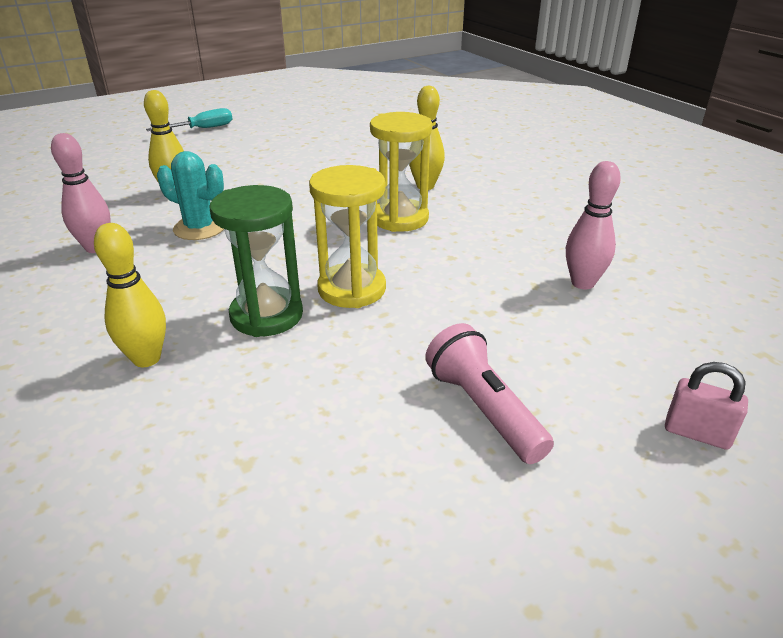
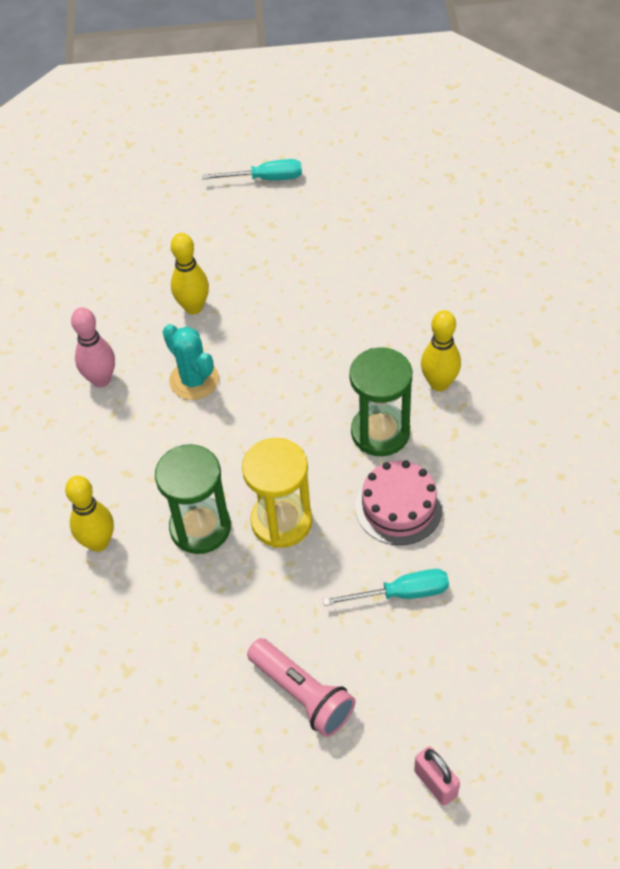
camera: 30 degrees right, 20 degrees up
yellow hourglass [370,112,432,232] -> green hourglass [349,347,413,456]
pink flashlight [425,323,554,464] -> pink flashlight turned 135 degrees clockwise [247,638,355,737]
pink bowling pin [566,161,621,289] -> none
none -> turquoise screwdriver [323,569,449,606]
none -> pink cake [355,460,443,545]

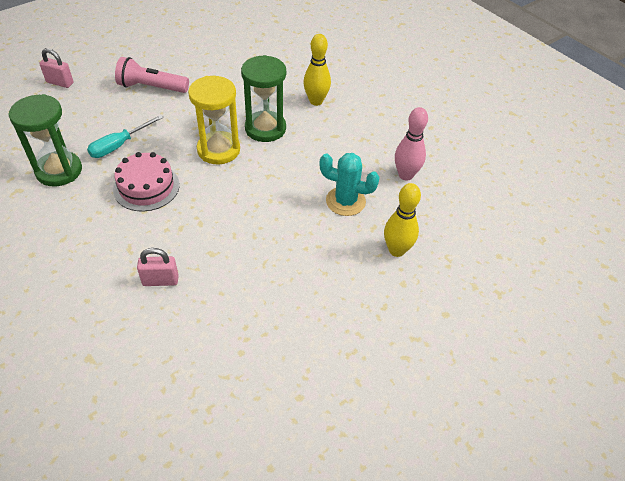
camera: 140 degrees right, 5 degrees down
turquoise screwdriver [202,159,302,180] -> none
green hourglass [349,347,413,456] -> green hourglass moved to [8,94,82,186]
yellow bowling pin [421,310,461,391] -> pink padlock [137,248,179,286]

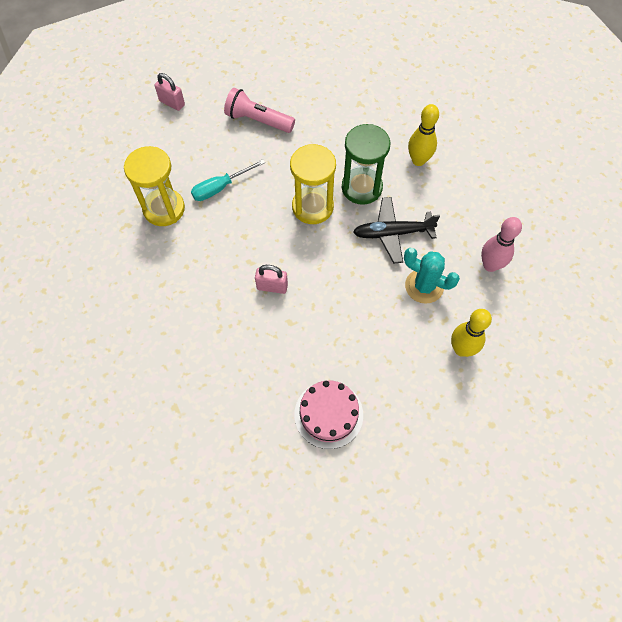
camera: 15 degrees right, 15 degrees up
green hourglass [8,94,82,186] -> yellow hourglass [124,146,185,226]
pink cake [113,152,180,211] -> pink cake moved to [294,380,363,449]
pink padlock [137,248,179,286] -> pink padlock moved to [255,265,288,294]
none -> black plane [353,197,440,263]

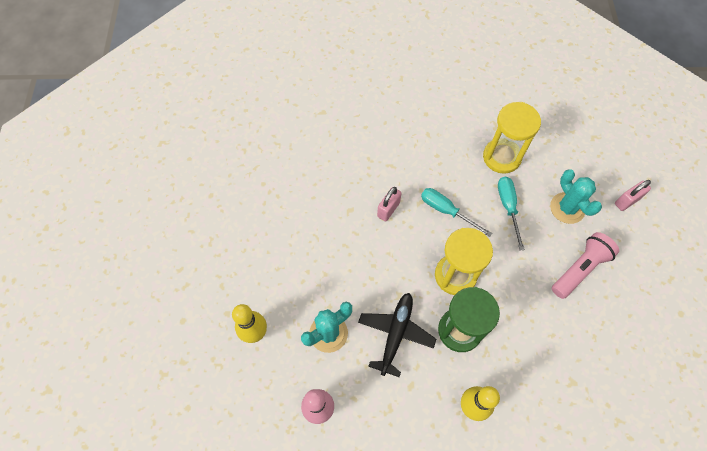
camera: 115 degrees right, 0 degrees up
pink cake [294,380,363,449] -> none
none -> turquoise screwdriver [421,188,492,237]
none -> turquoise cactus [550,169,602,224]

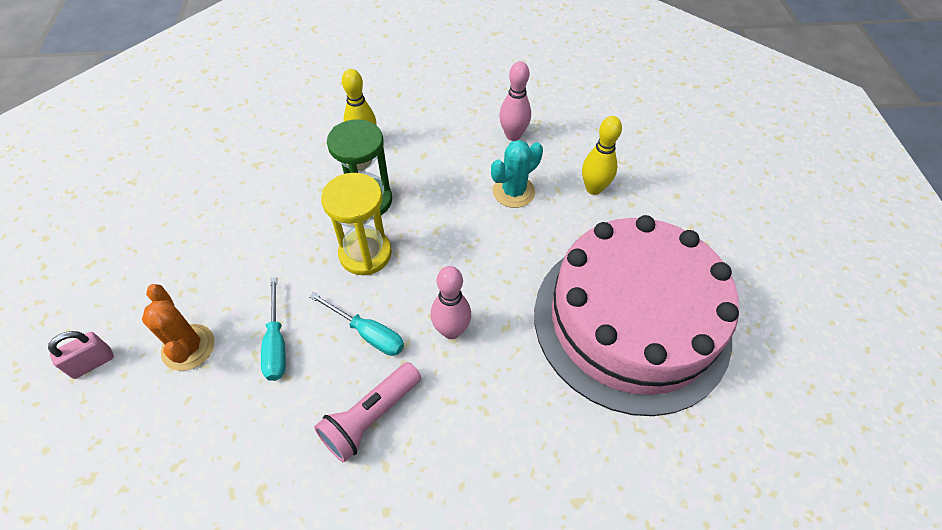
camera: 175 degrees right, 10 degrees down
black plane [358,293,436,377] -> none
pink padlock [377,187,402,222] -> pink bowling pin [431,266,471,339]
yellow hourglass [483,102,541,174] -> none
turquoise cactus [550,169,602,224] -> orange cactus [142,284,215,371]
pink flashlight [552,232,619,299] -> pink flashlight moved to [314,362,421,463]
none -> pink cake [534,215,739,416]

